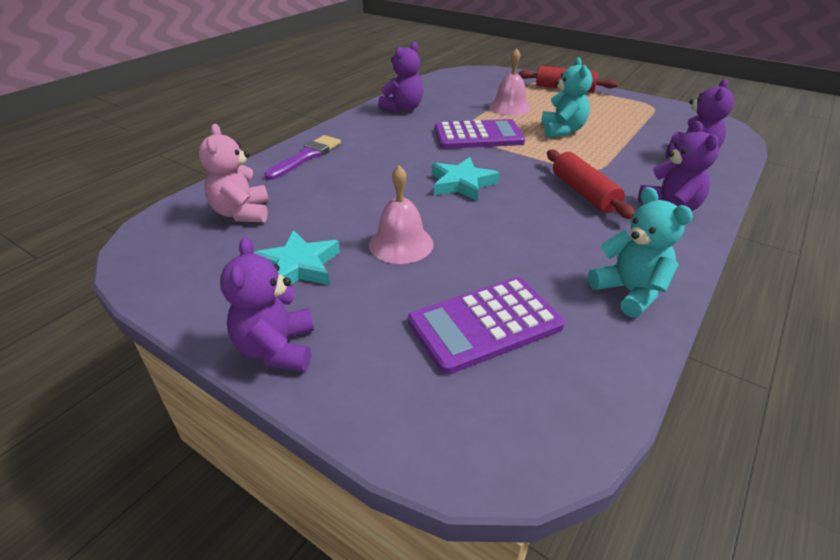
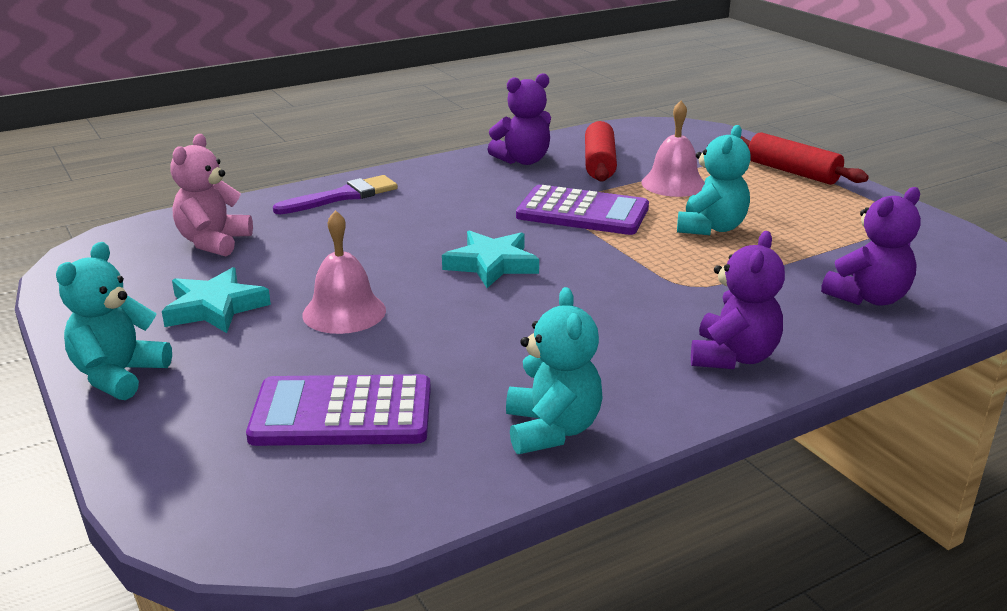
camera: 25 degrees right, 10 degrees down
purple teddy bear [220,237,314,372] -> turquoise teddy bear [56,242,172,400]
red rolling pin [547,150,635,219] -> red rolling pin moved to [585,121,617,182]

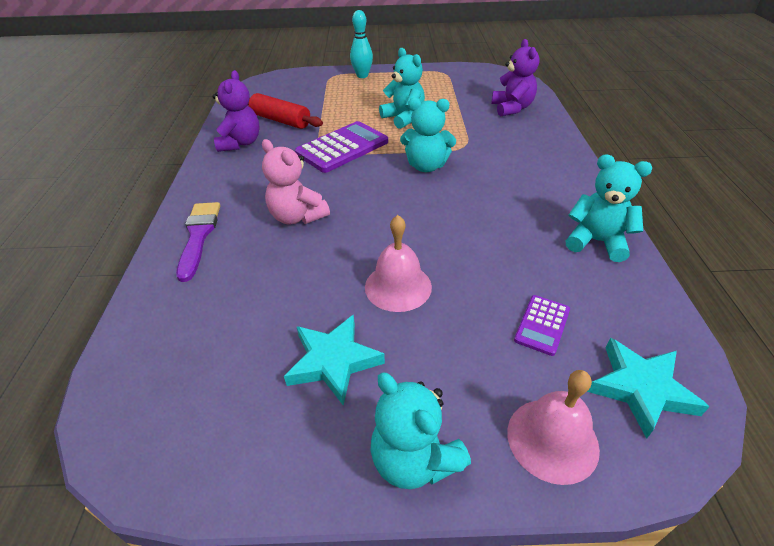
camera: 60 degrees left, 15 degrees up
pink teddy bear [171,134,253,257] -> pink teddy bear moved to [262,139,330,224]
purple calculator [246,374,431,446] -> purple calculator [514,295,570,356], size x0.52
turquoise star [442,230,539,288] -> turquoise star moved to [587,338,710,439]
pink bell [641,101,705,197] -> pink bell moved to [507,370,600,485]
purple teddy bear [691,231,785,369] -> none
red rolling pin [740,132,869,185] -> turquoise bowling pin [350,10,373,78]
none -> turquoise teddy bear [400,98,456,172]

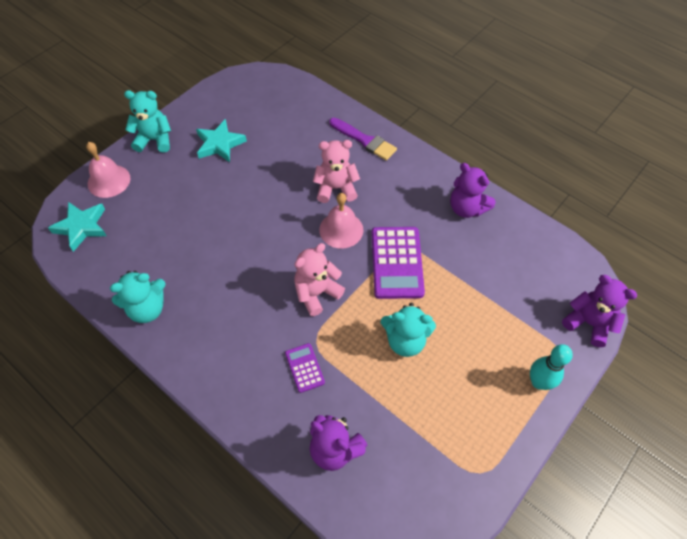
camera: 130 degrees right, 15 degrees up
red rolling pin [248,93,323,129] -> none
pink bell [365,215,432,312] -> pink bell moved to [319,193,363,249]
turquoise teddy bear [400,98,456,172] -> pink teddy bear [294,243,345,316]
purple calculator [514,295,570,356] -> purple calculator moved to [285,343,325,393]
none -> purple teddy bear [562,275,637,347]

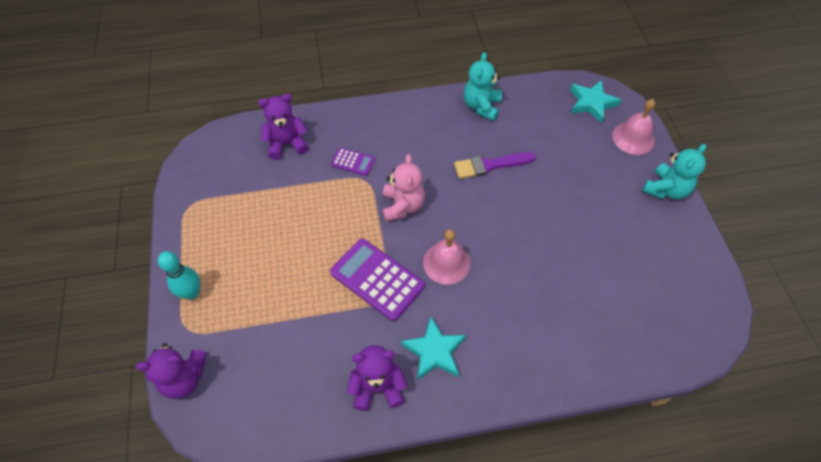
camera: 130 degrees right, 0 degrees up
turquoise star [196,119,247,162] -> turquoise star moved to [401,317,466,381]
pink teddy bear [313,140,360,203] -> none
purple brush [329,118,397,161] -> purple brush moved to [454,152,536,179]
turquoise teddy bear [381,303,436,357] -> none

